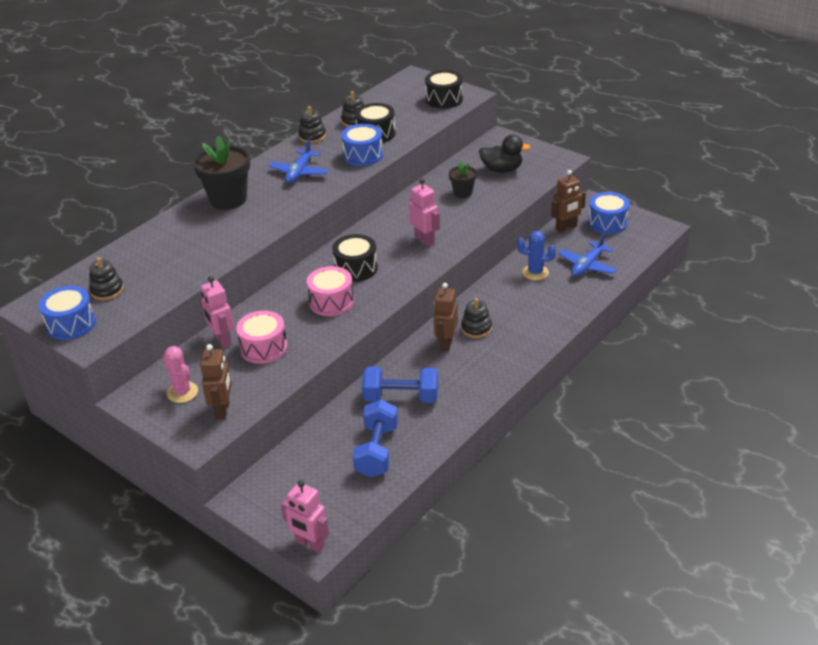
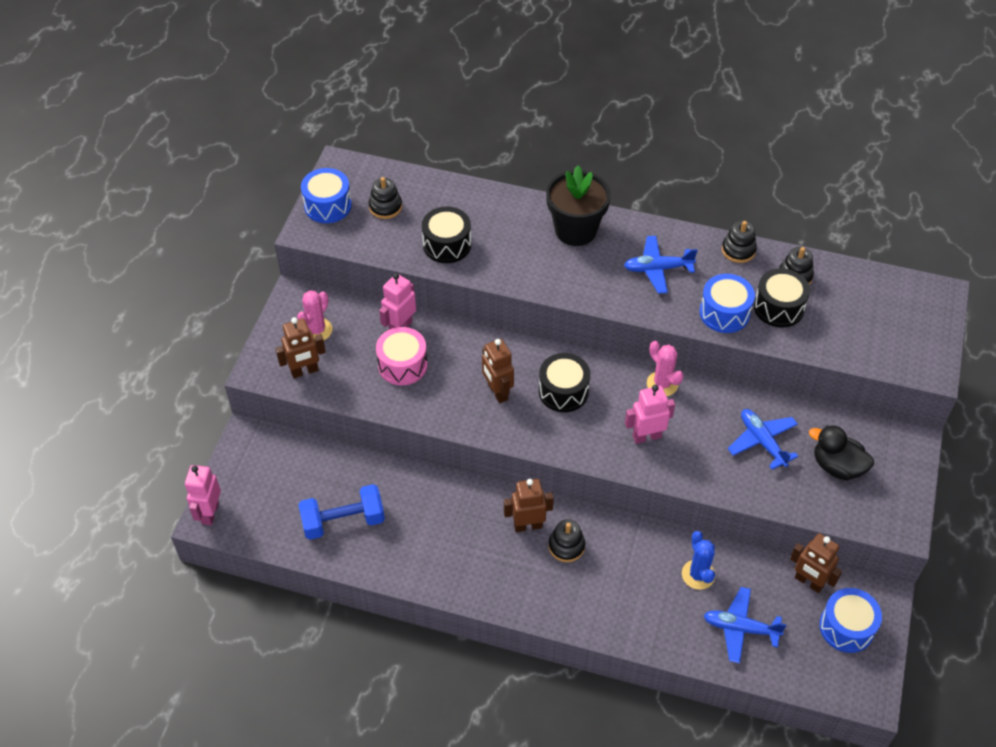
camera: 65 degrees right, 15 degrees up
pink drum [307,266,354,316] -> brown robot [482,339,514,403]
blue dumbbell [362,367,438,403] -> none
pink robot [409,178,440,246] -> pink robot turned 135 degrees counterclockwise [625,385,675,444]
black drum [425,70,463,109] -> black drum moved to [422,206,471,263]
black flower pot [449,162,477,198] -> blue plane [728,409,798,470]
black duck [479,135,531,173] -> black duck turned 135 degrees clockwise [809,425,874,480]
none -> pink cactus [647,341,683,396]

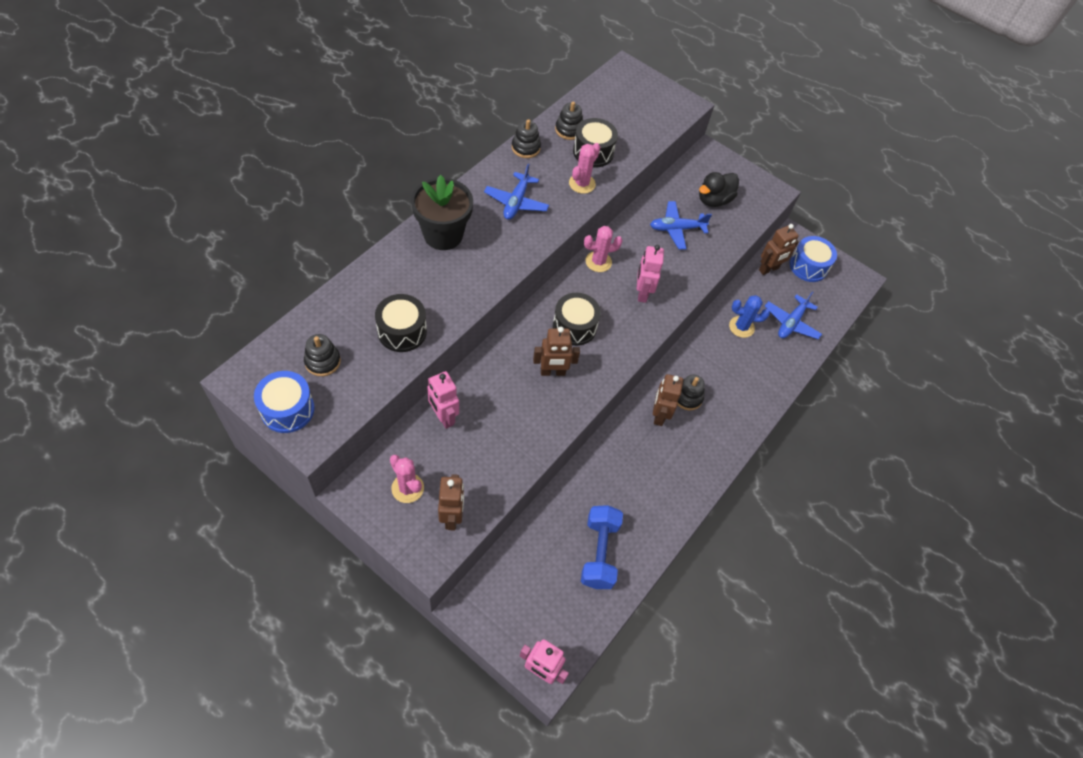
camera: 75 degrees left, 5 degrees up
pink drum [376,327,427,385] -> none
blue drum [700,274,755,333] -> pink cactus [569,143,600,194]

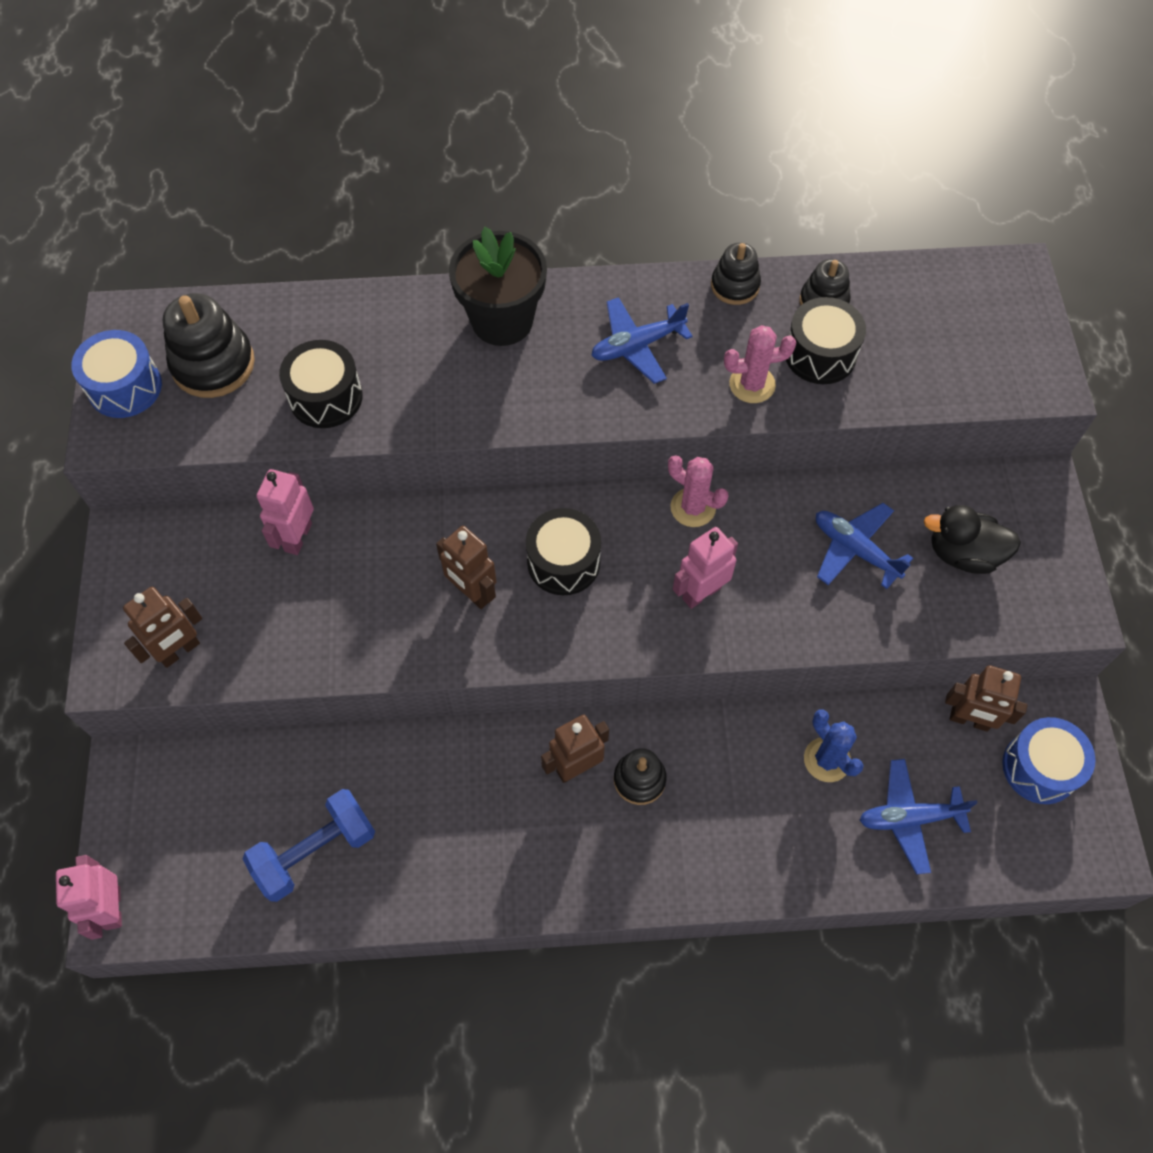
camera: 55 degrees right, 5 degrees up
black stacking toy [304,334,341,376] -> black stacking toy [163,293,255,398], size x1.64
pink cactus [390,455,424,503] -> none

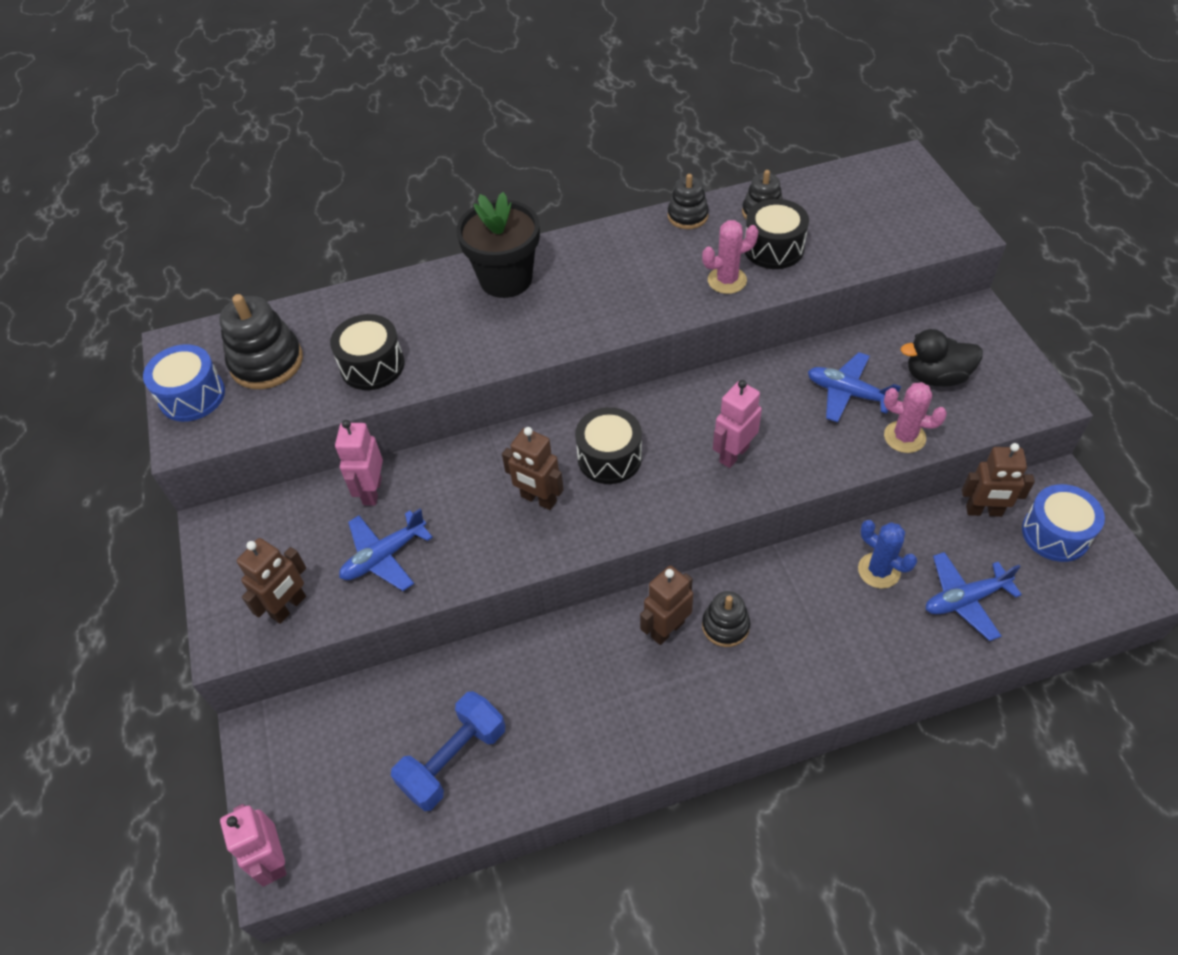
camera: 10 degrees left, 10 degrees down
blue plane [591,297,693,384] -> blue plane moved to [339,509,433,591]
pink cactus [668,455,728,527] -> pink cactus moved to [884,382,947,453]

